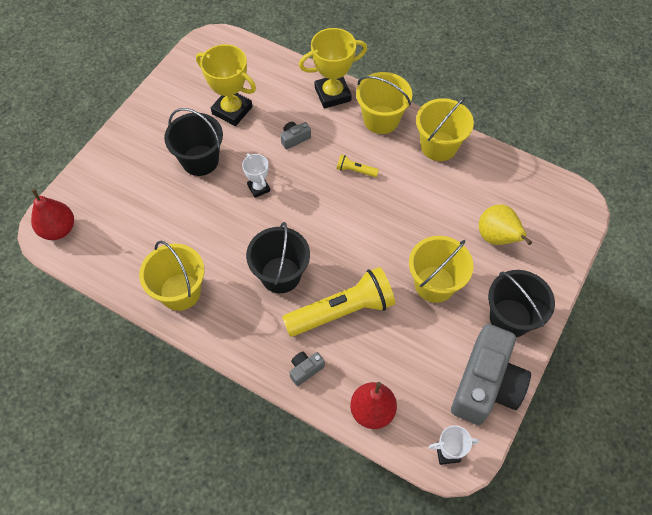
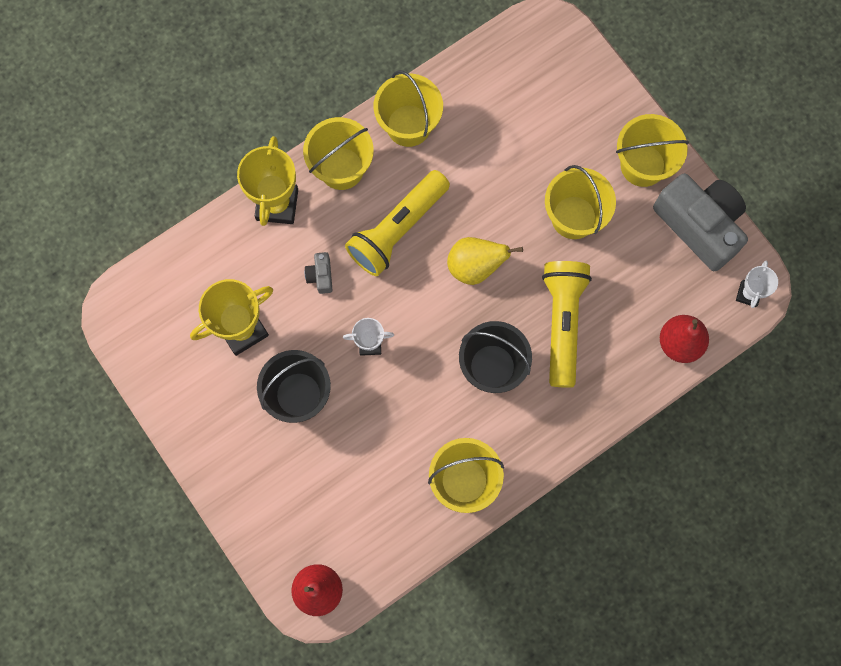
camera: 65 degrees left, 15 degrees up
grey camera [289,352,325,386] -> none
yellow flashlight [337,154,379,177] -> yellow flashlight [345,170,450,276], size x2.38
yellow pear [479,205,532,245] -> yellow pear moved to [447,237,523,285]
black bucket [488,270,555,337] -> yellow bucket [616,114,689,187]

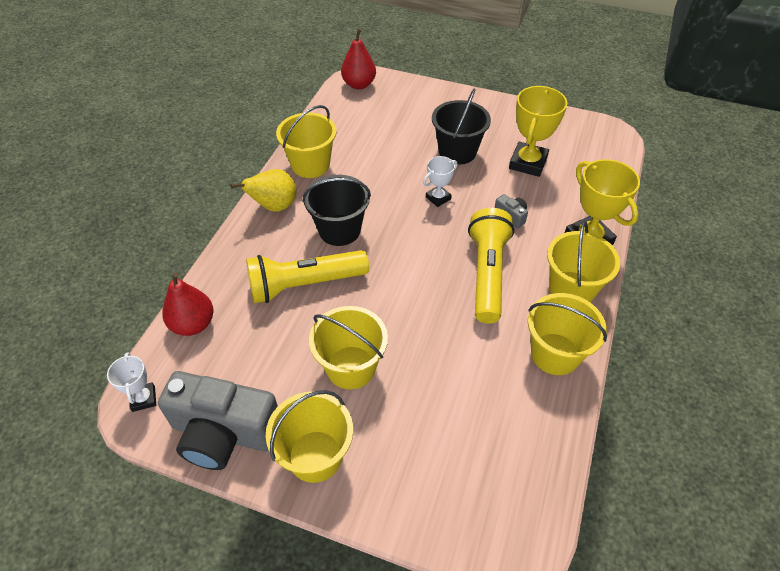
camera: 145 degrees right, 25 degrees down
yellow pear [447,237,523,285] -> yellow pear moved to [230,169,297,212]
yellow flashlight [542,261,592,388] -> yellow flashlight turned 105 degrees clockwise [246,250,369,303]

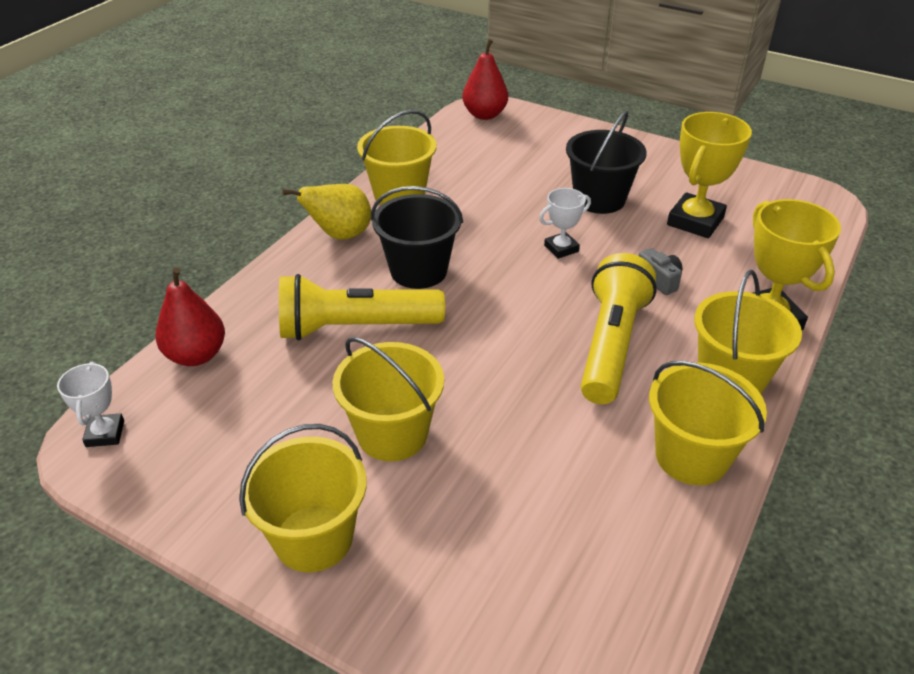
camera: 10 degrees right, 10 degrees down
grey camera [158,371,278,470] -> none

